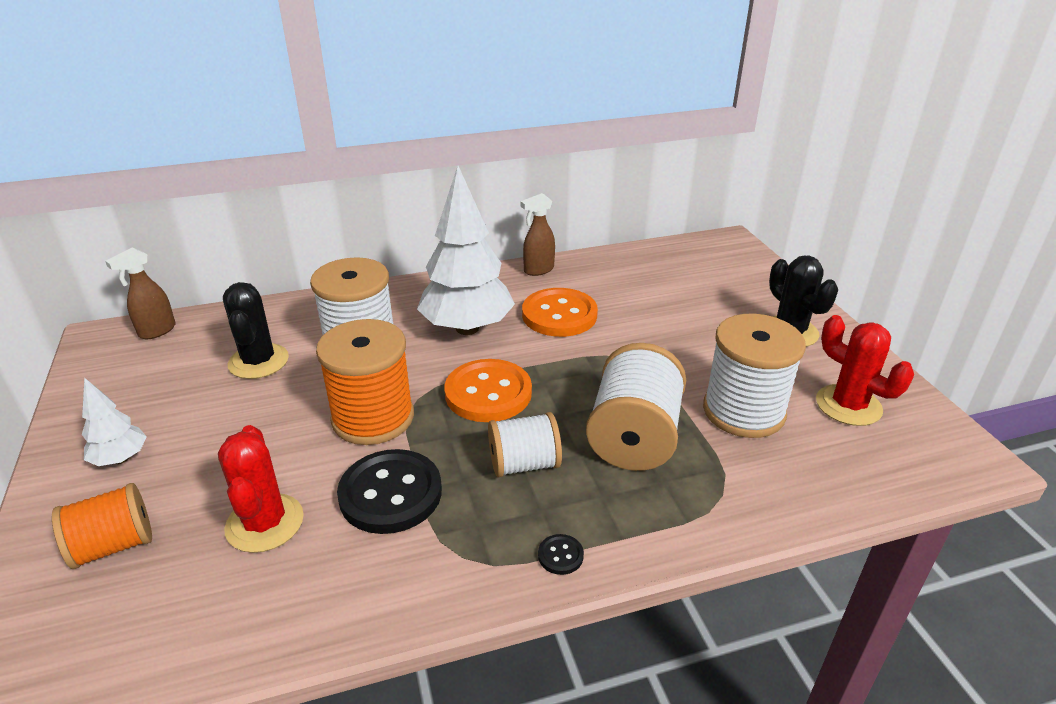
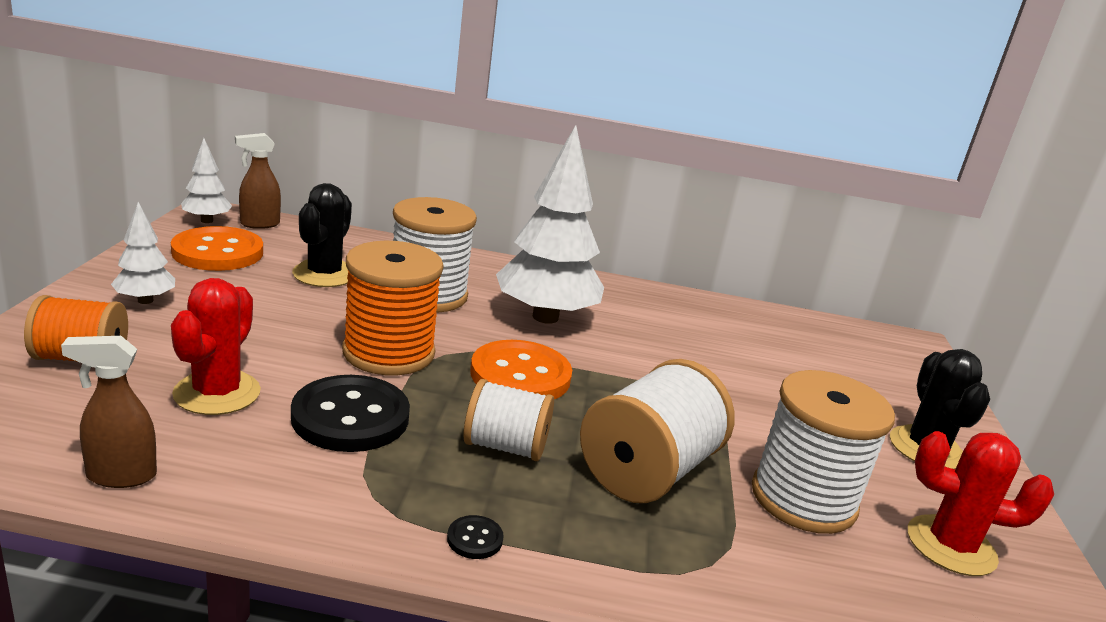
camera: 20 degrees right, 10 degrees down
brown spray bottle [521,193,555,276] -> brown spray bottle moved to [61,336,157,488]
orange button [522,288,598,337] -> orange button moved to [171,226,263,271]
red cactus [816,315,914,426] -> red cactus turned 60 degrees counterclockwise [908,431,1054,576]
none -> white tree [181,138,232,223]

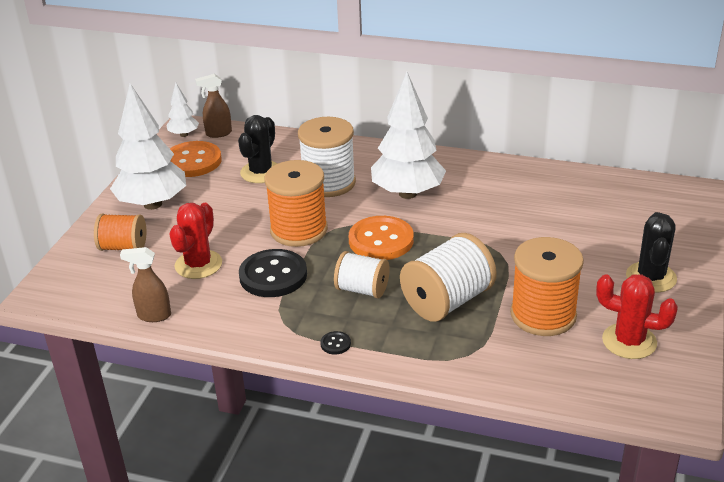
camera: 15 degrees right, 10 degrees up
white tree [111,202,175,304] -> white tree [110,83,186,210], size x2.07
white spool [752,370,895,534] -> orange spool [510,237,584,336]

